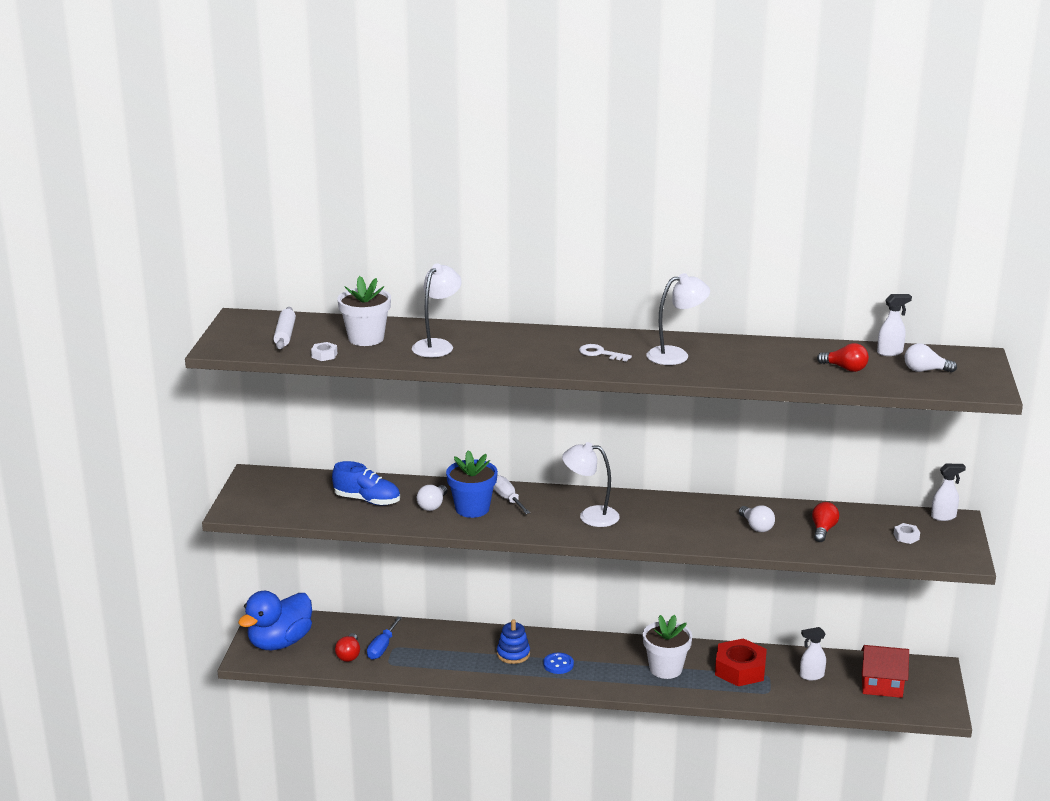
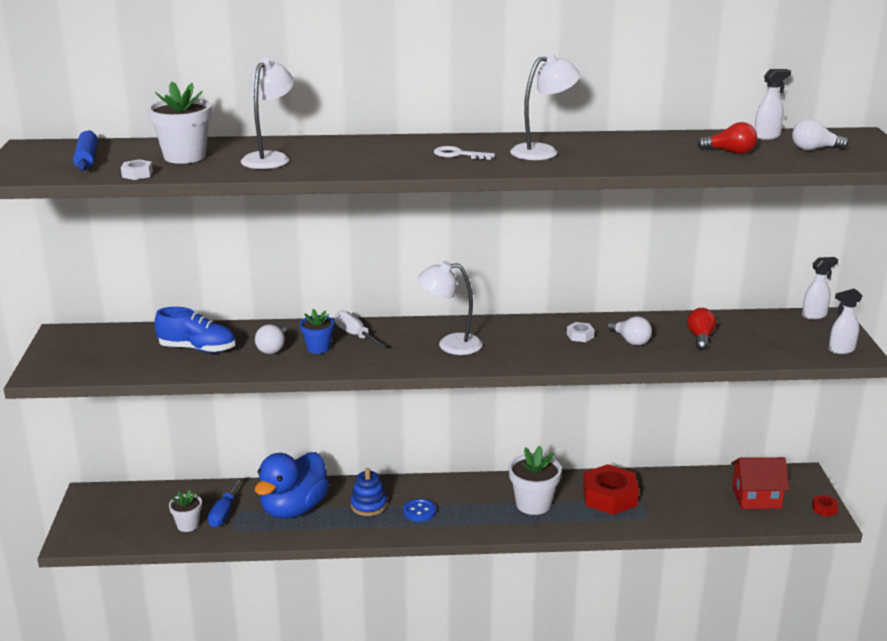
camera: 10 degrees left, 0 degrees up
blue duck [238,591,312,650] -> blue duck moved to [255,452,329,519]
white rolling pin [274,307,296,349] -> blue rolling pin [73,130,98,171]
red light bulb [335,633,360,662] -> white flower pot [169,489,202,532]
blue flower pot [446,450,498,518] -> blue flower pot [300,309,334,354], size x0.60
white spray bottle [800,627,826,680] -> white spray bottle moved to [828,289,862,354]
white nut [894,523,920,544] -> white nut moved to [567,322,595,342]
none -> red nut [812,495,838,517]

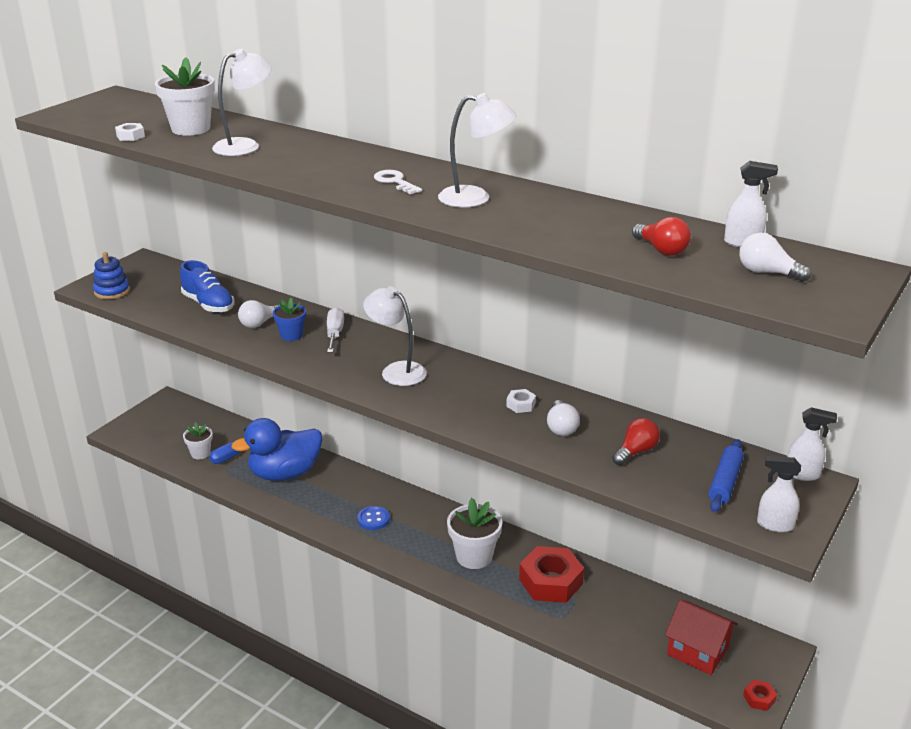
camera: 35 degrees right, 5 degrees up
blue rolling pin [73,130,98,171] -> blue rolling pin moved to [709,439,744,512]
blue stacking toy [351,468,387,516] -> blue stacking toy moved to [93,252,130,299]

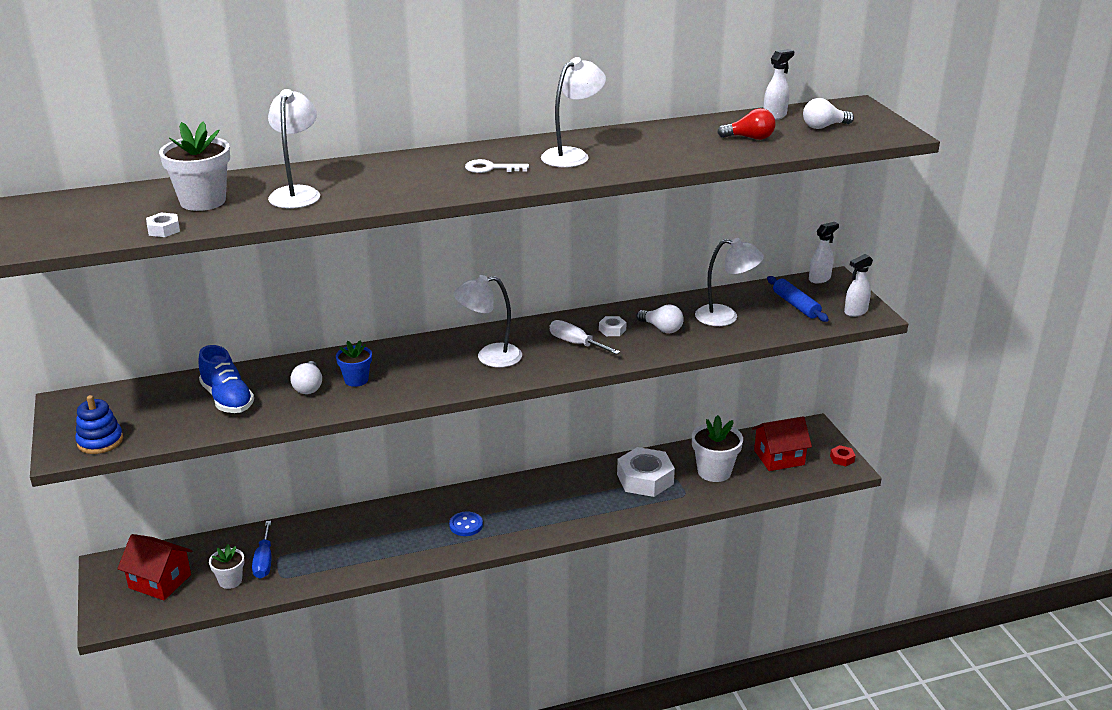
camera: 50 degrees left, 0 degrees up
blue shoe [180,260,234,313] -> blue shoe turned 60 degrees clockwise [198,345,254,413]
blue duck [231,418,322,481] -> none
white screwdriver [327,307,344,353] -> white screwdriver moved to [550,320,620,354]
white flower pot [447,498,502,569] -> white flower pot moved to [692,415,743,482]
red nut [519,546,584,603] -> white nut [617,447,675,497]
red light bulb [612,418,660,466] -> white lamp [695,238,764,326]
none -> red house [117,534,193,600]

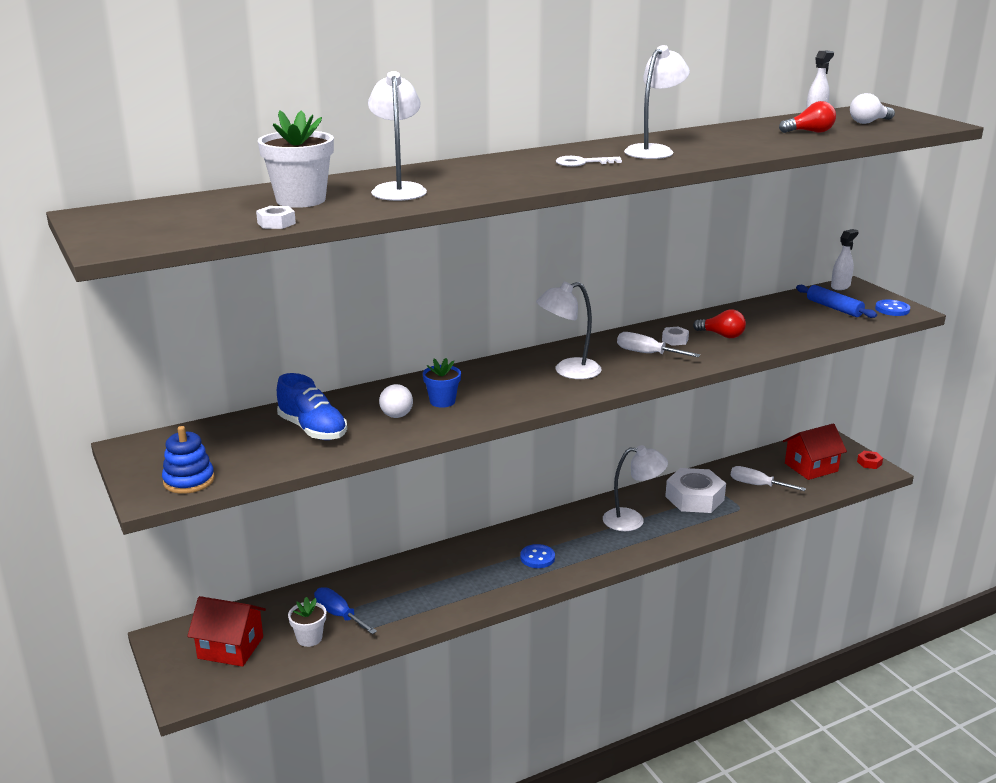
camera: 10 degrees left, 5 degrees down
blue screwdriver [252,521,271,579] -> blue screwdriver turned 150 degrees clockwise [314,587,377,634]
white light bulb [636,304,684,333] -> red light bulb [693,310,746,338]
white flower pot [692,415,743,482] -> white screwdriver [730,466,806,491]
white lamp [695,238,764,326] -> white lamp moved to [603,445,668,531]
white spray bottle [844,254,873,317] -> blue button [875,300,910,316]

